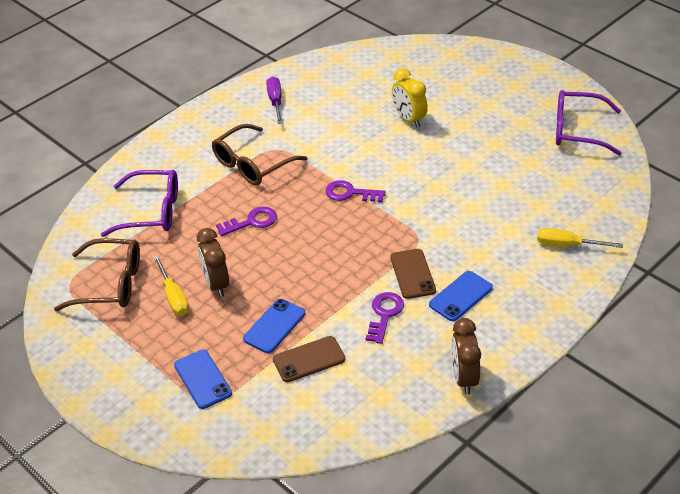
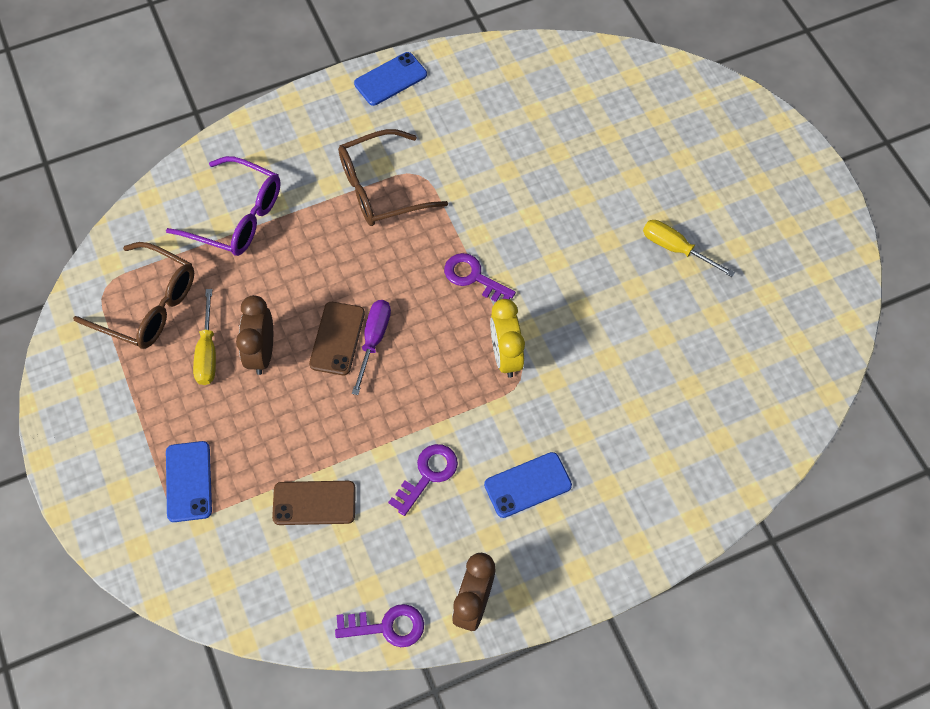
camera: 20 degrees right, 20 degrees up
purple key [216,206,277,236] -> purple key moved to [335,604,424,647]
blue phone [243,299,305,353] -> blue phone moved to [354,52,427,106]
purple screwdriver [266,76,282,124] -> purple screwdriver moved to [352,300,391,395]
brown phone [390,249,436,299] -> brown phone moved to [309,302,365,375]
yellow clock [392,68,428,128] -> yellow clock moved to [490,299,525,378]
yellow screwdriver [537,228,623,248] -> yellow screwdriver moved to [643,220,735,277]
purple glasses [556,90,622,155] -> none

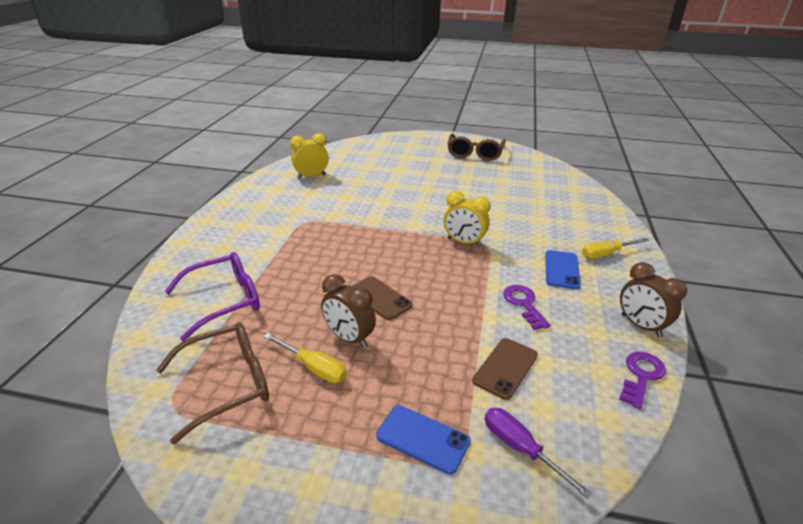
camera: 55 degrees left, 30 degrees down
brown glasses [338,129,448,226] -> brown glasses moved to [447,133,506,161]
purple screwdriver [352,300,391,395] -> purple screwdriver moved to [485,408,593,499]
blue phone [354,52,427,106] -> none
purple key [444,253,516,302] -> none
yellow screwdriver [643,220,735,277] -> yellow screwdriver moved to [582,238,649,259]
none -> yellow clock [290,133,329,179]

